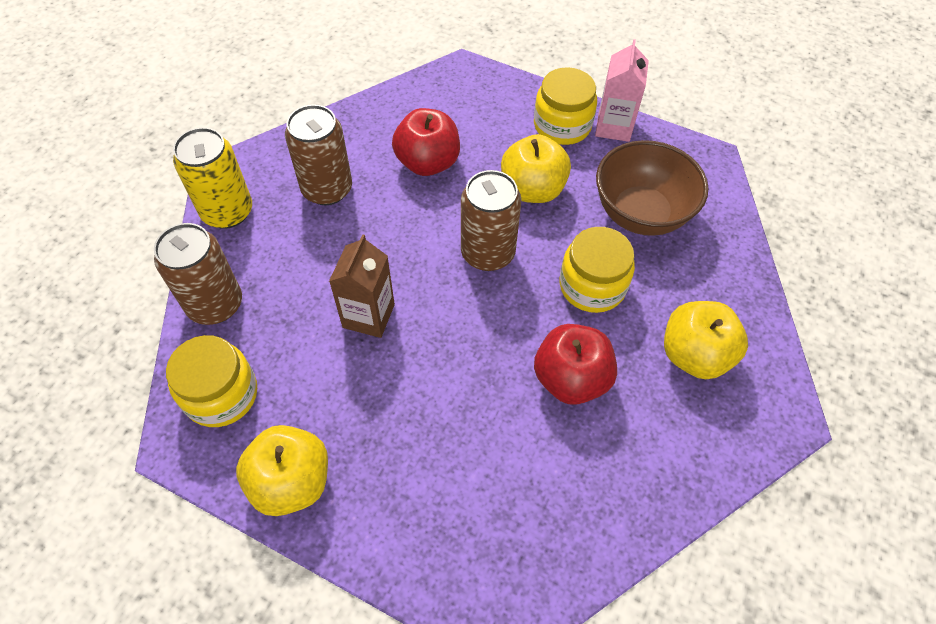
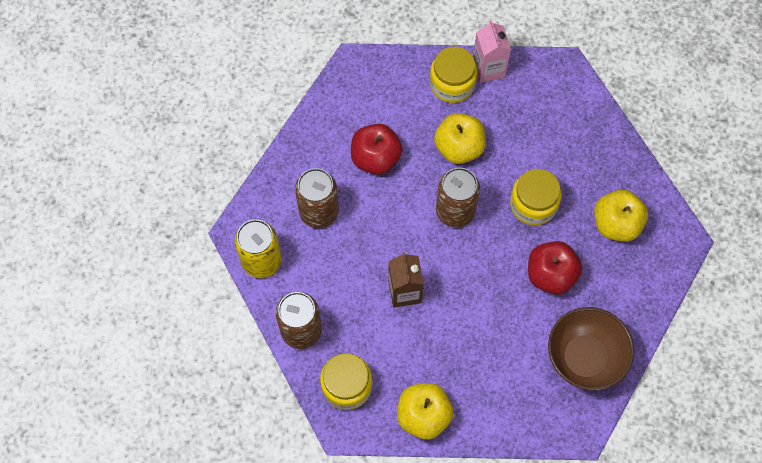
camera: 25 degrees left, 10 degrees up
brown bowl [596,140,709,236] -> brown bowl moved to [548,307,634,390]

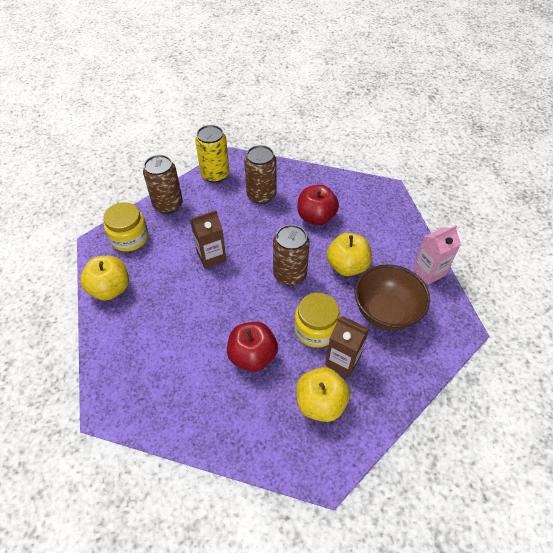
camera: 75 degrees right, 15 degrees down
yellow jar [430,46,477,103] -> none
brown bowl [548,307,634,390] -> brown bowl moved to [355,264,430,331]
none -> brown carton [325,316,369,377]

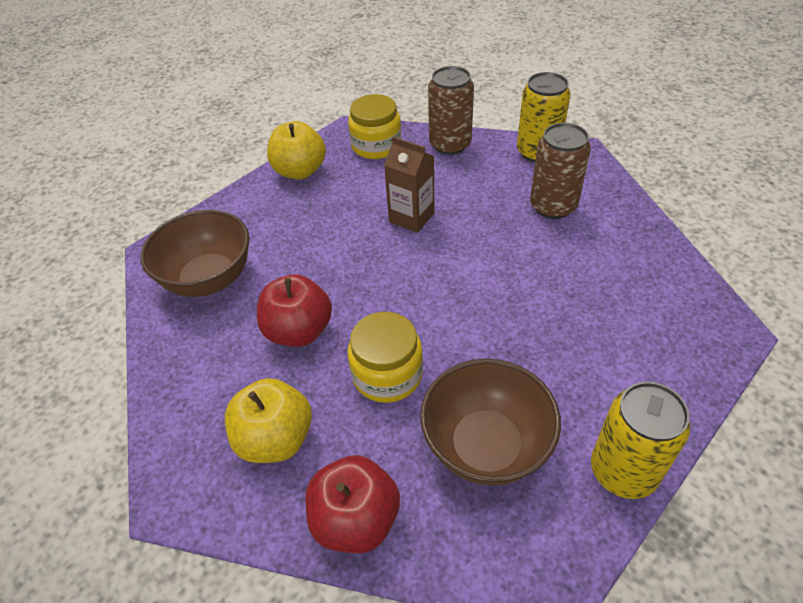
camera: 60 degrees right, 5 degrees down
brown can [273,225,310,286] -> none
red apple [297,185,339,225] -> red apple moved to [305,455,400,553]
brown carton [325,316,369,377] -> none
yellow apple [327,233,372,276] -> none
pink carton [413,225,461,285] -> yellow can [591,382,690,499]
none -> brown bowl [141,210,249,297]

